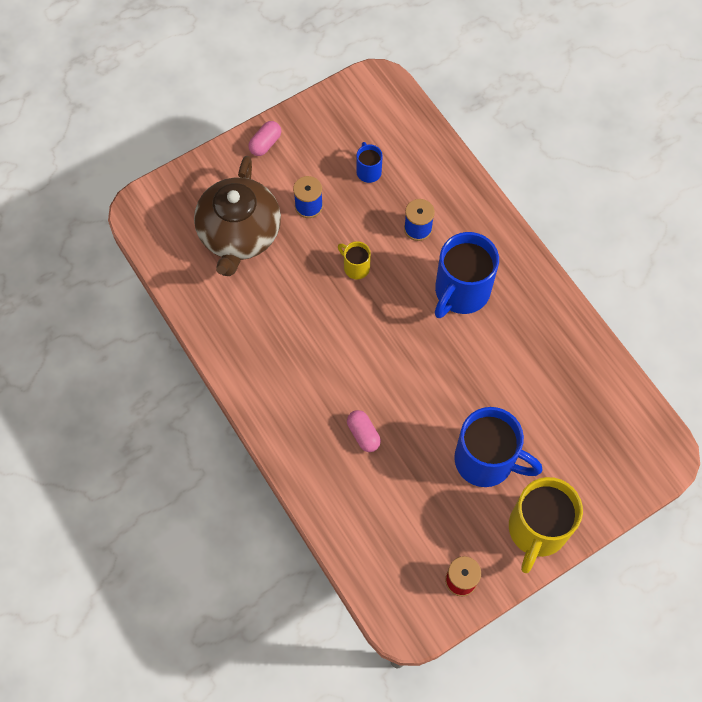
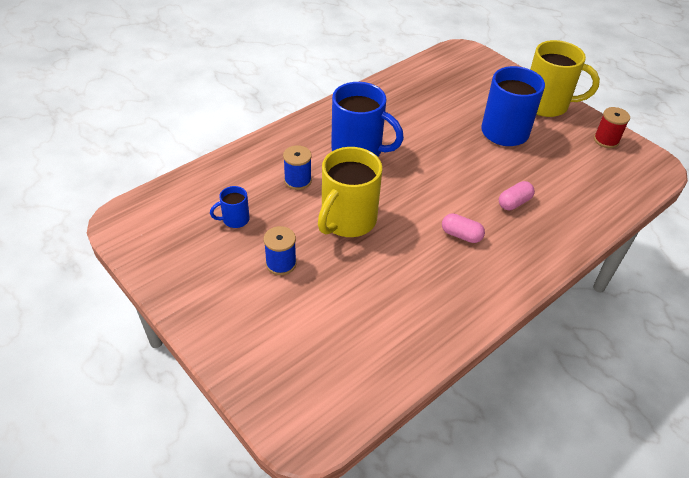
camera: 100 degrees left, 20 degrees down
brown teapot [194,156,281,276] -> none
pink capsule [248,121,281,156] -> pink capsule moved to [442,213,485,243]
yellow mug [338,241,371,279] -> yellow mug [318,147,382,237], size x2.12

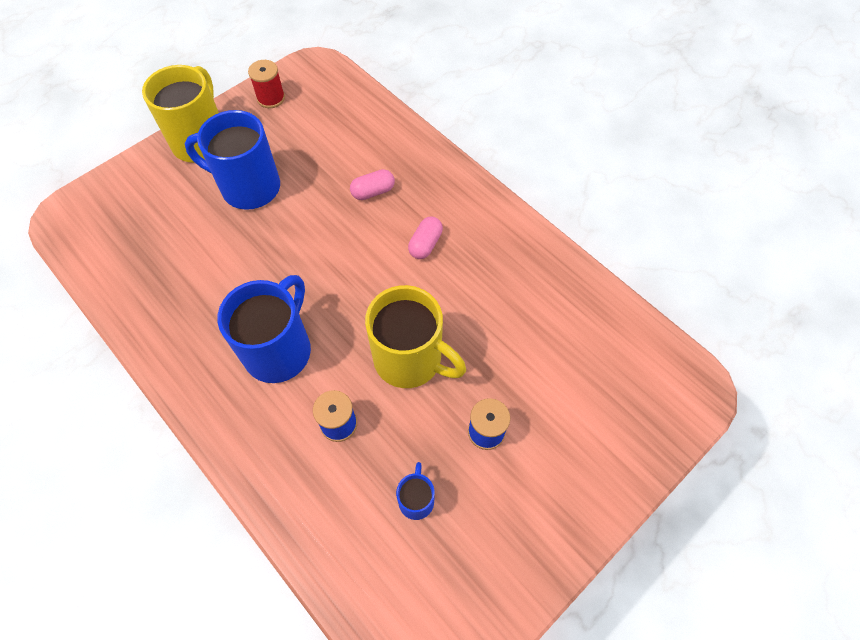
camera: 90 degrees left, 15 degrees up
blue mug [210,186,250,228] -> blue mug turned 150 degrees counterclockwise [396,462,435,520]
pink capsule [499,181,535,210] -> pink capsule turned 75 degrees counterclockwise [350,169,395,200]

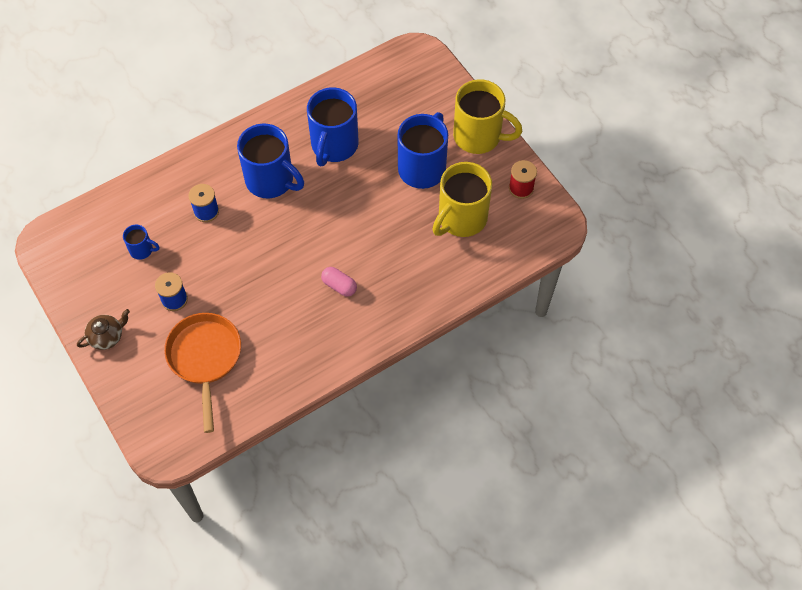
camera: 100 degrees right, 0 degrees up
pink capsule [350,169,395,200] -> none
yellow mug [365,285,466,388] -> yellow mug moved to [432,162,492,237]
none -> brown teapot [77,309,130,350]
none -> orange pan [164,313,241,433]
none -> blue mug [307,87,359,166]

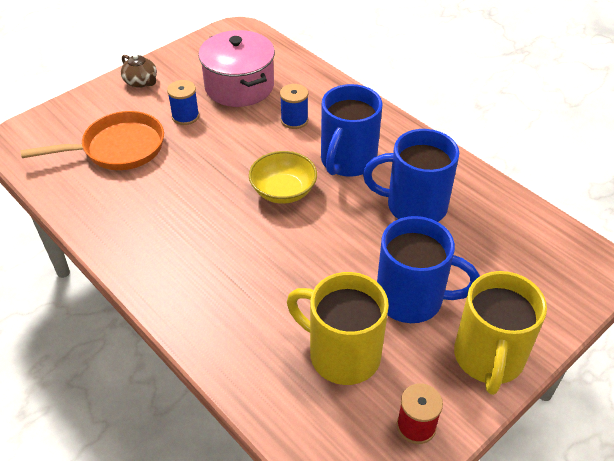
camera: 80 degrees right, 15 degrees down
blue mug [123,224,160,260] -> pink pot [198,30,275,107]
pink capsule [321,267,357,297] -> none
none -> yellow bowl [249,151,317,204]

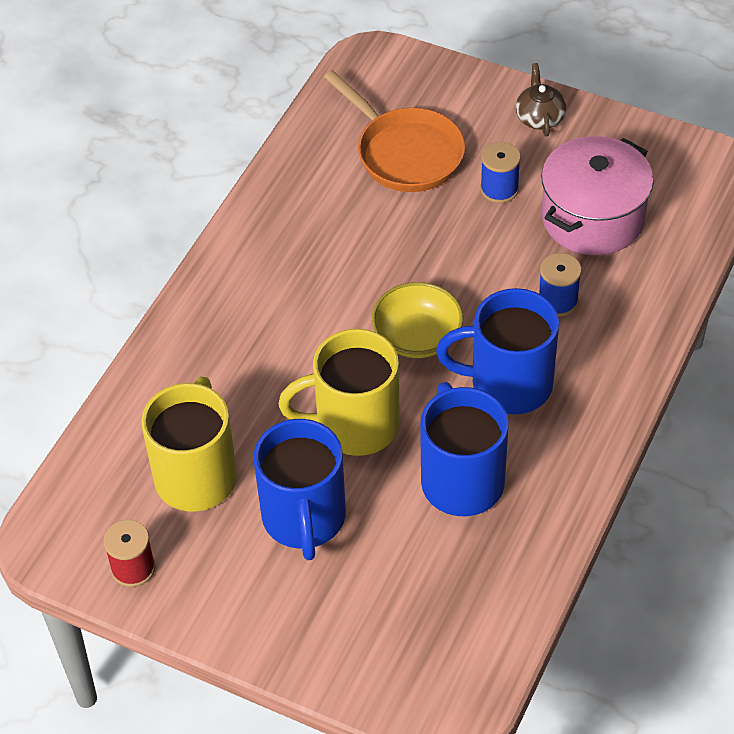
camera: 70 degrees right, 5 degrees up
brown teapot [121,54,157,88] -> brown teapot turned 150 degrees clockwise [516,63,567,136]
yellow mug [454,271,547,395] -> yellow mug moved to [278,329,400,456]

